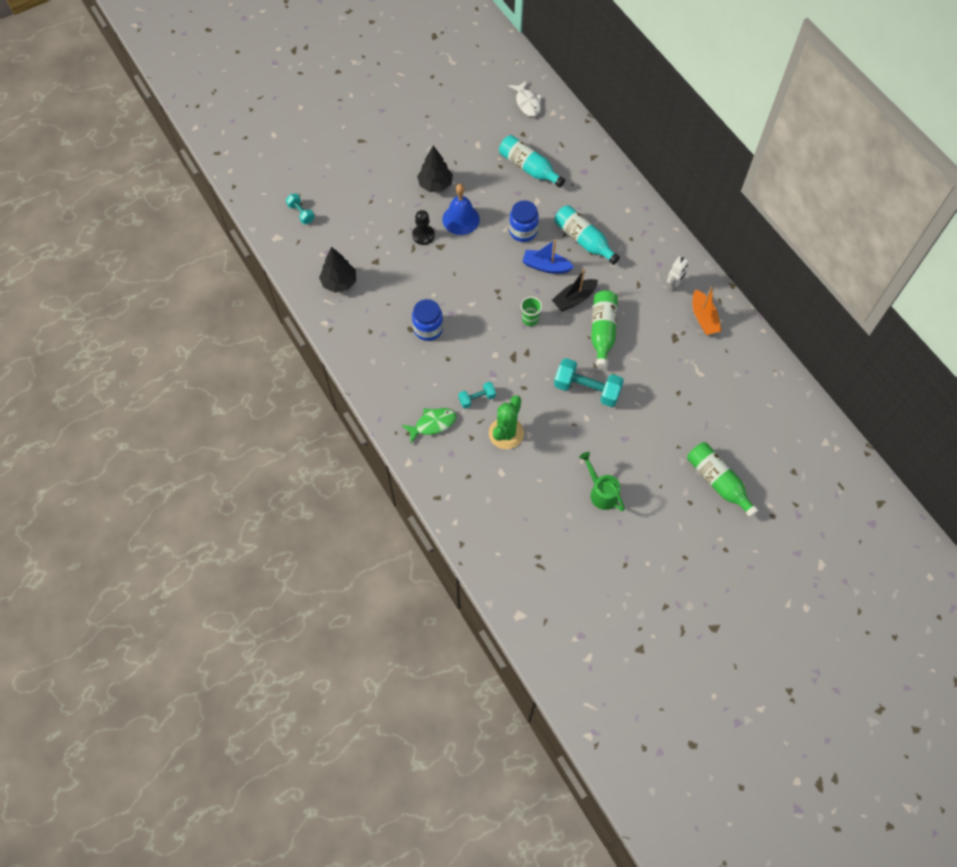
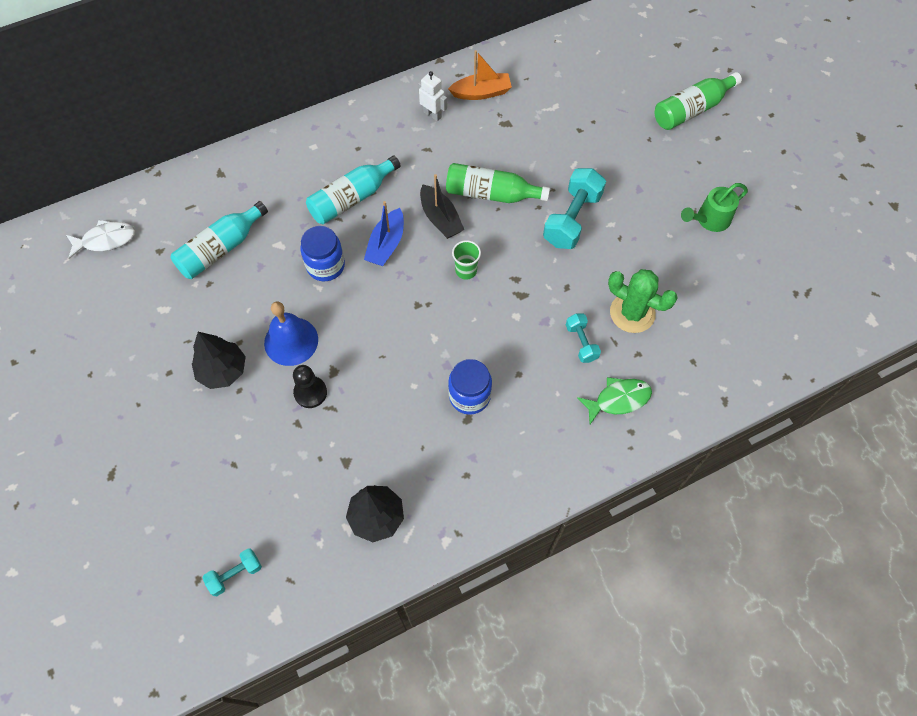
camera: 85 degrees left, 0 degrees up
green fish [402,408,456,443] -> green fish turned 90 degrees clockwise [577,377,652,424]

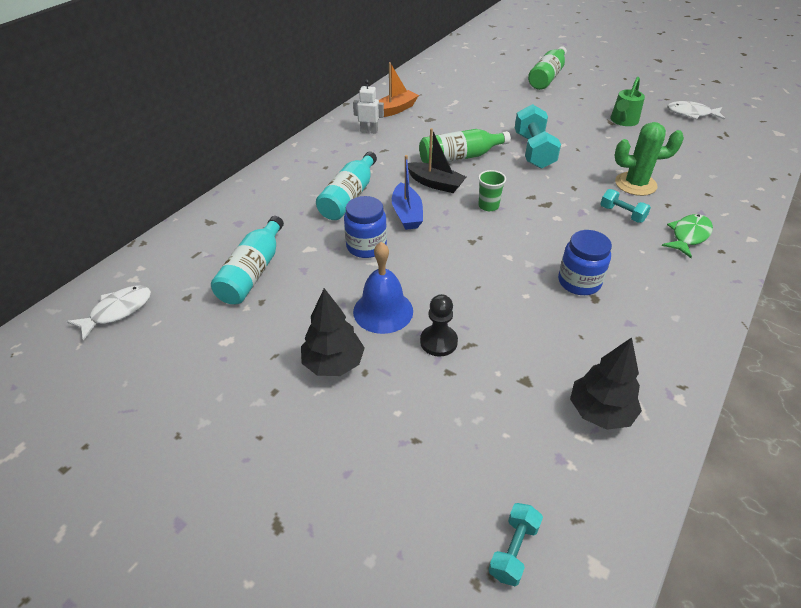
camera: 30 degrees left, 20 degrees down
none -> white fish [667,101,725,120]

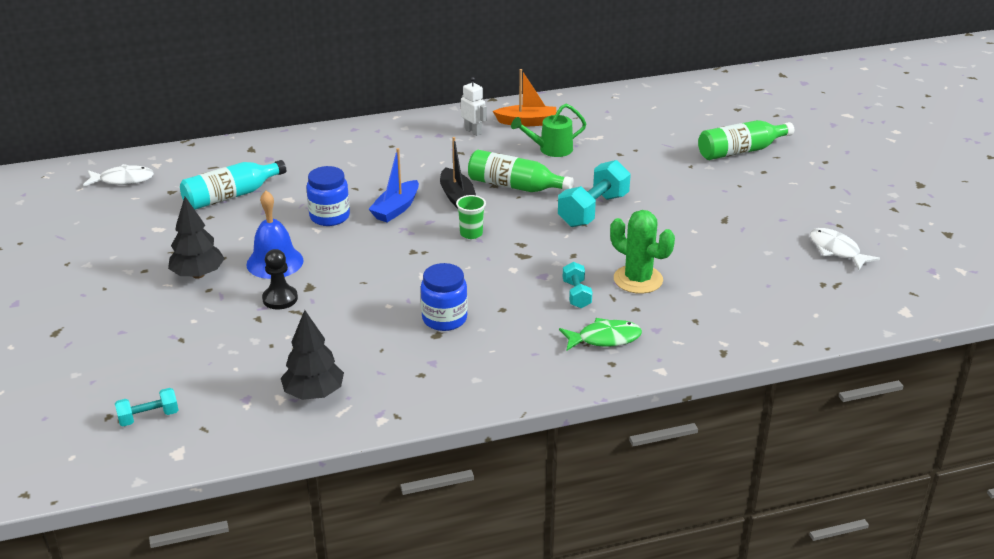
camera: 40 degrees right, 10 degrees down
turquoise bottle [316,152,377,220] -> none
green watering can [610,77,645,126] -> green watering can moved to [511,104,587,157]

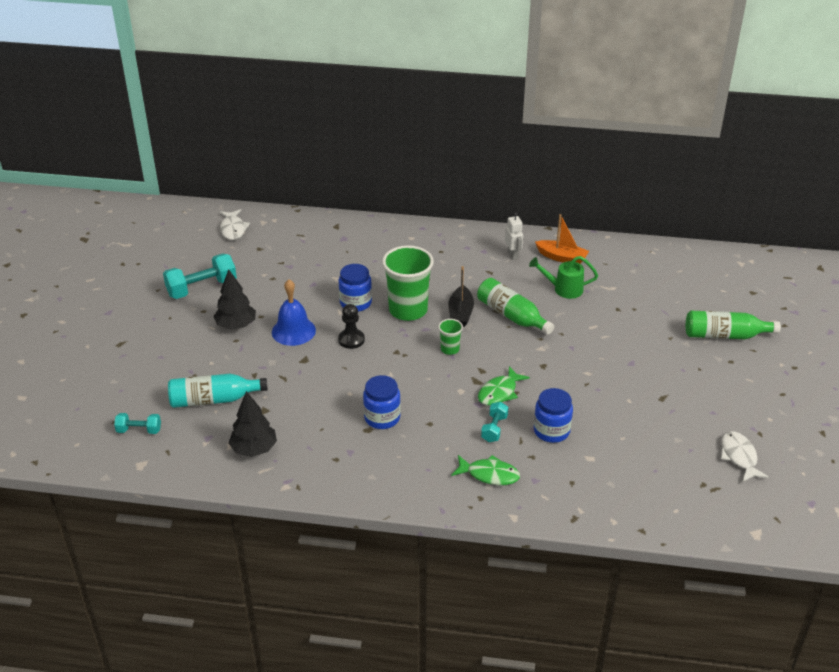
camera: 25 degrees right, 5 degrees up
white fish [83,164,154,187] -> white fish turned 60 degrees clockwise [220,209,250,240]
turquoise bottle [180,160,286,210] -> turquoise bottle moved to [168,374,268,408]
black pawn [262,249,298,309] -> black pawn moved to [338,304,365,349]
blue boat [369,148,419,222] -> green cup [382,245,434,321]
turquoise dumbbell [558,160,631,227] -> turquoise dumbbell moved to [163,254,237,299]
green cactus [610,210,675,294] -> blue jar [534,388,573,443]
none -> green fish [478,366,530,405]

